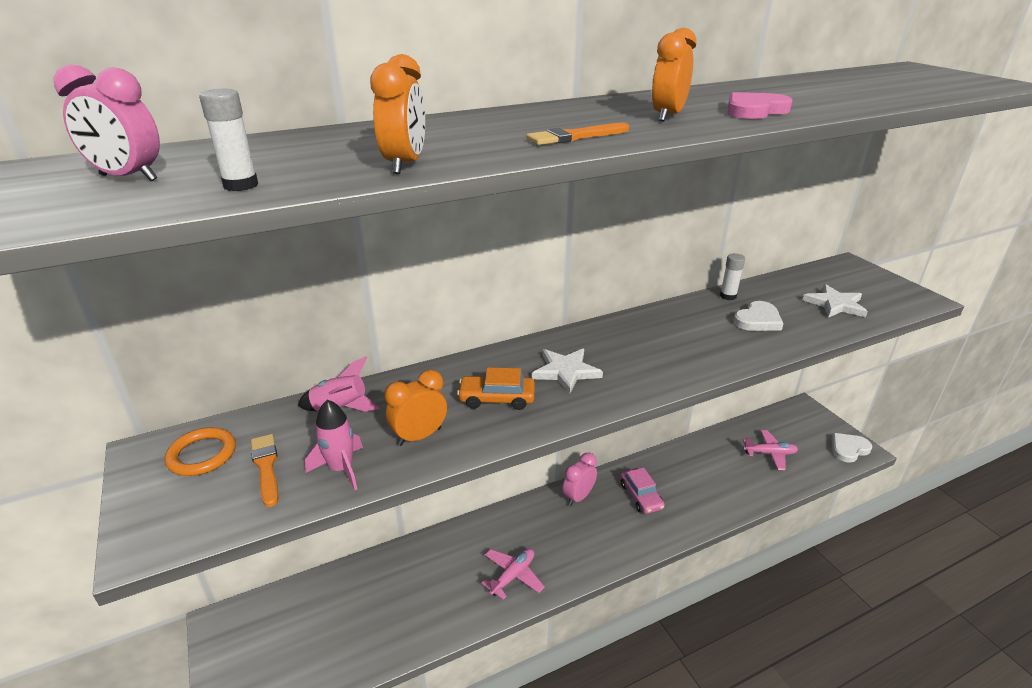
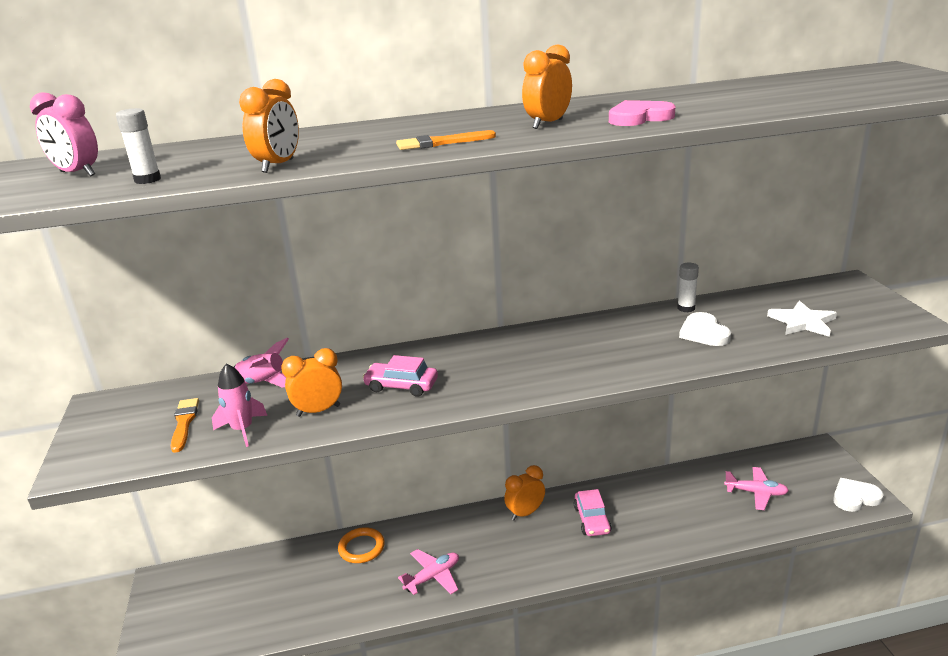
camera: 15 degrees right, 5 degrees down
orange ring [165,427,236,476] -> orange ring moved to [338,527,385,563]
orange car [457,367,535,410] -> pink car [362,355,438,397]
white star [532,349,603,394] -> none
pink clock [562,452,597,506] -> orange clock [504,465,545,520]
white heart [733,301,783,331] -> white heart turned 105 degrees clockwise [679,312,731,346]

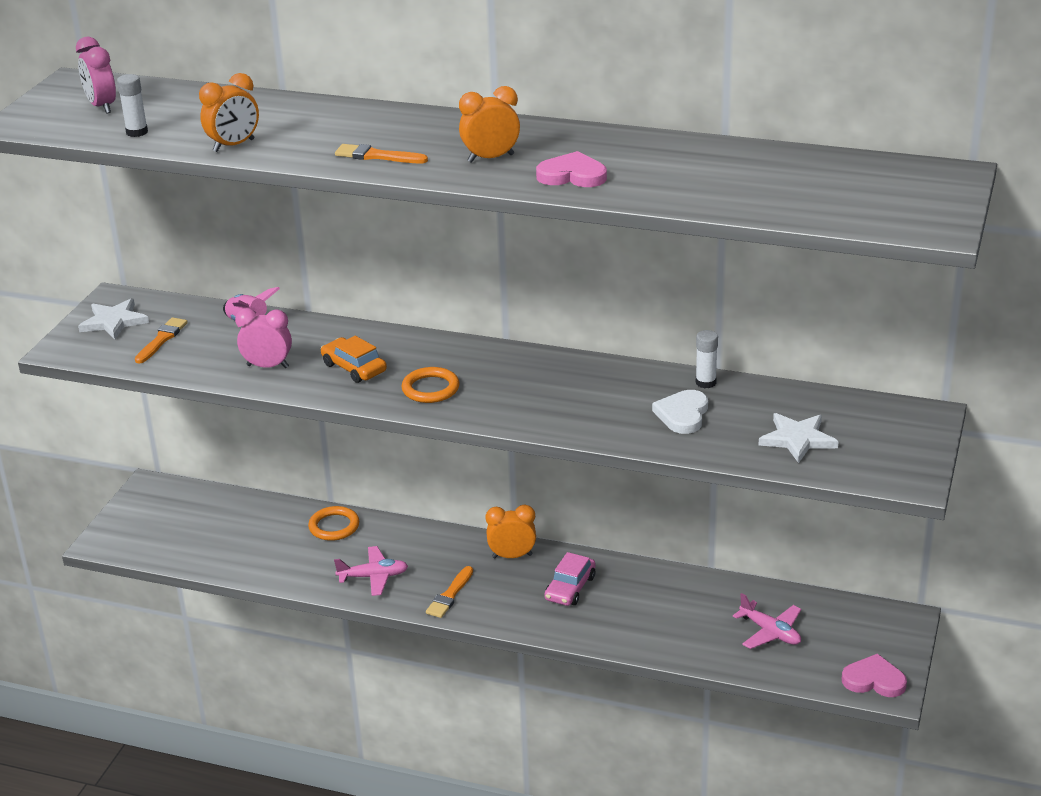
camera: 30 degrees right, 5 degrees up
pink rocket [212,363,267,447] -> none
orange clock [281,348,342,417] -> pink clock [235,308,292,368]
pink car [362,355,438,397] -> orange car [321,336,387,383]
white heart [833,478,884,512] -> pink heart [842,654,907,697]
none -> white star [78,298,149,340]
none -> orange ring [401,367,459,403]
none -> orange brush [426,566,473,618]

